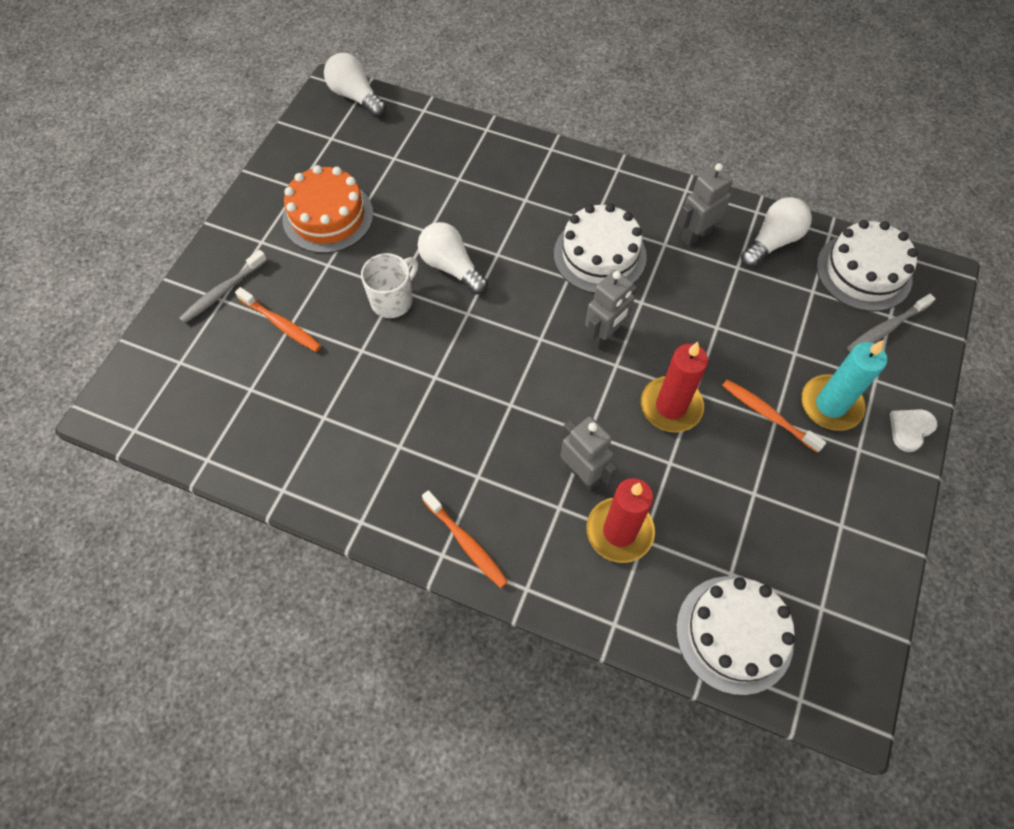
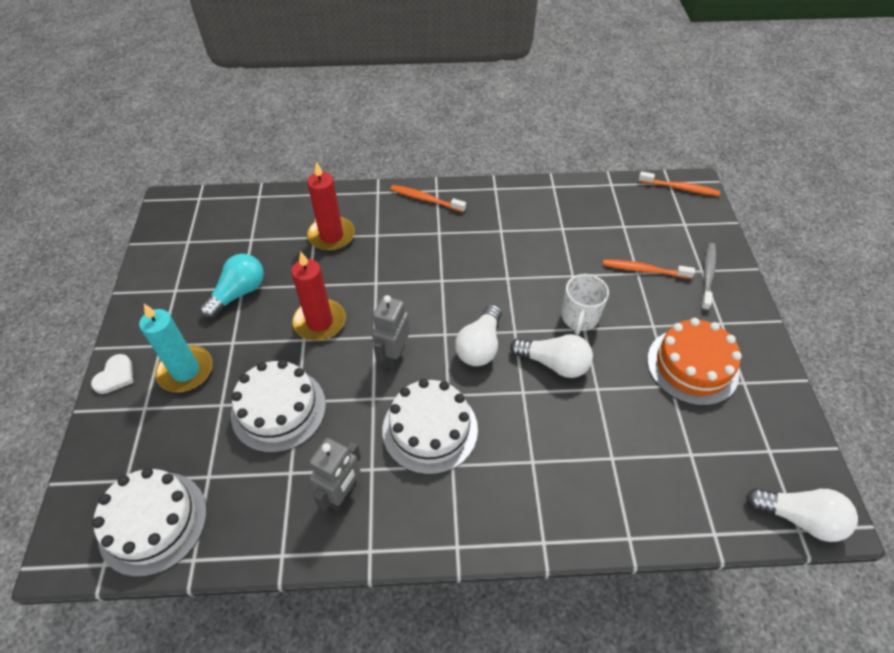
camera: 155 degrees right, 10 degrees down
grey robot [561,416,618,490] -> none
white cake [676,576,795,695] -> white cake moved to [231,360,326,453]
orange toothbrush [722,379,826,453] -> orange toothbrush moved to [638,171,720,196]
white light bulb [741,197,812,267] -> white light bulb moved to [455,304,502,366]
grey toothbrush [847,294,936,352] -> none
none -> turquoise light bulb [200,254,264,319]

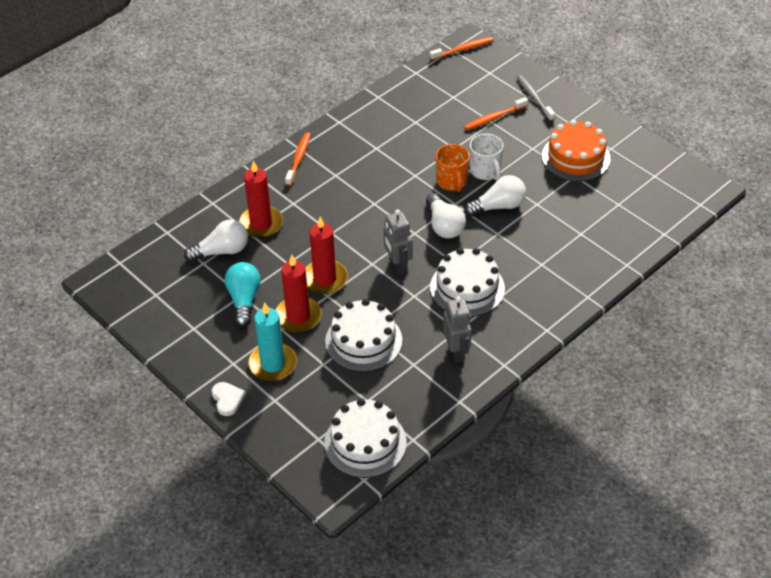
camera: 40 degrees left, 5 degrees down
orange toothbrush [390,185,466,213] -> orange toothbrush turned 120 degrees clockwise [285,132,311,186]
white light bulb [746,488,858,542] -> white light bulb moved to [184,219,248,262]
none -> red candle [276,255,322,333]
none -> orange mug [436,144,470,192]

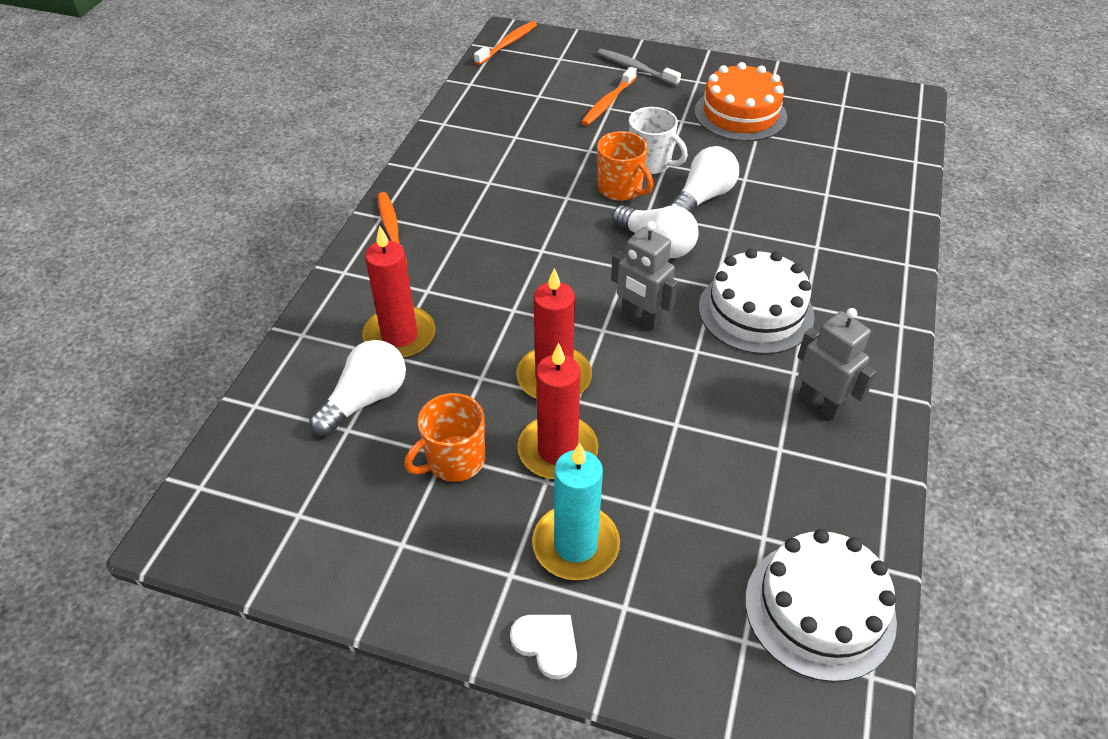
camera: 30 degrees left, 0 degrees up
turquoise light bulb [225,262,261,327] -> orange mug [404,393,485,482]
white cake [325,299,402,372] -> none

